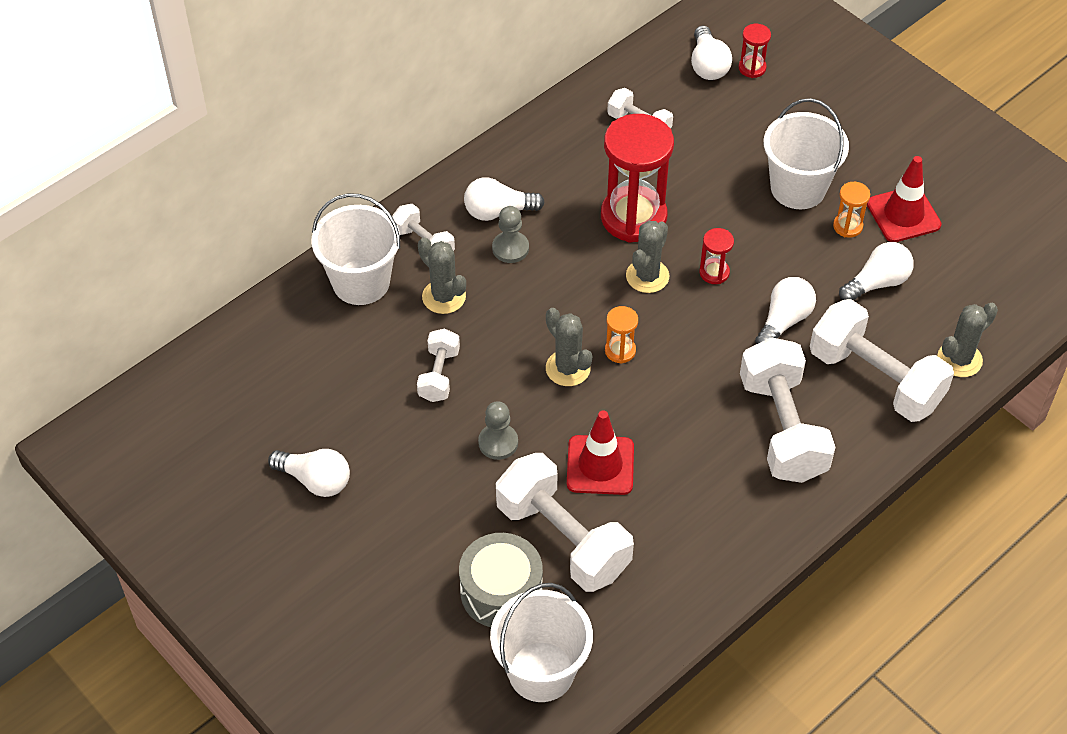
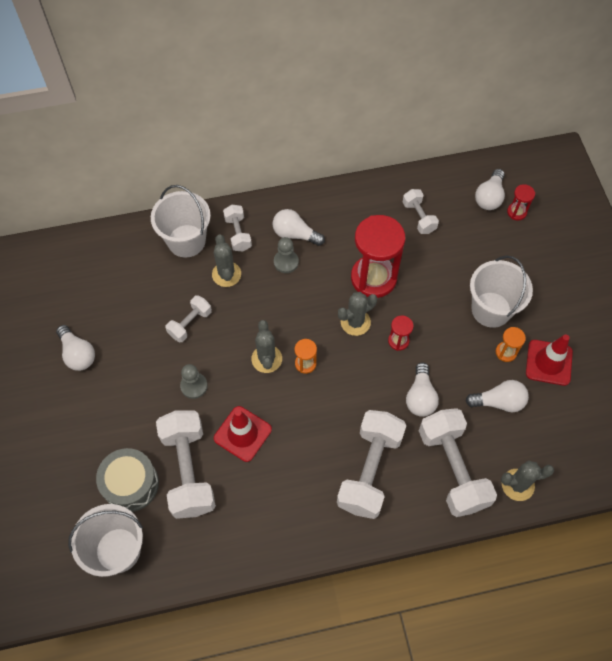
camera: 30 degrees right, 10 degrees up
white light bulb [755,277,816,344] -> white light bulb turned 120 degrees clockwise [406,362,439,417]

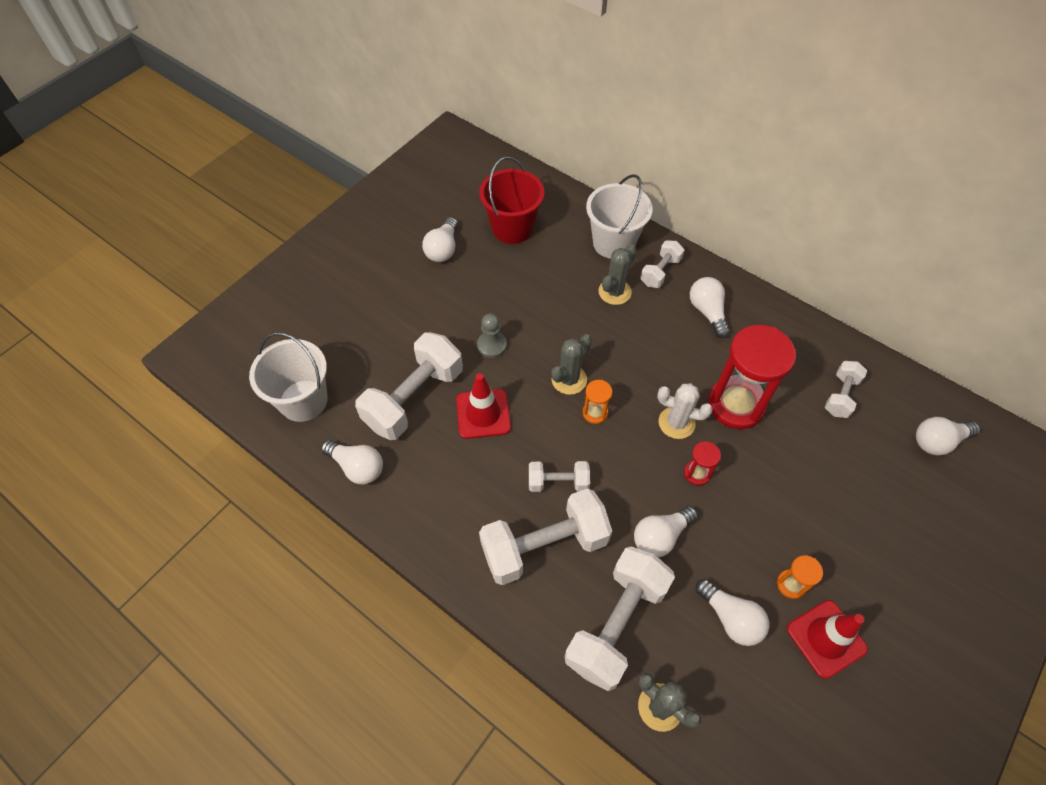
camera: 50 degrees right, 5 degrees down
grey drum [96,448,159,512] -> none
white dumbbell [165,295,212,342] -> white dumbbell moved to [529,461,590,492]
grey pawn [274,237,299,273] -> none
grey cactus [338,292,377,336] -> white cactus [657,383,713,439]
white bucket [470,255,533,328] -> none
red hourglass [507,184,535,220] -> none
none -> white light bulb [321,440,383,484]
none -> red bucket [479,156,544,244]

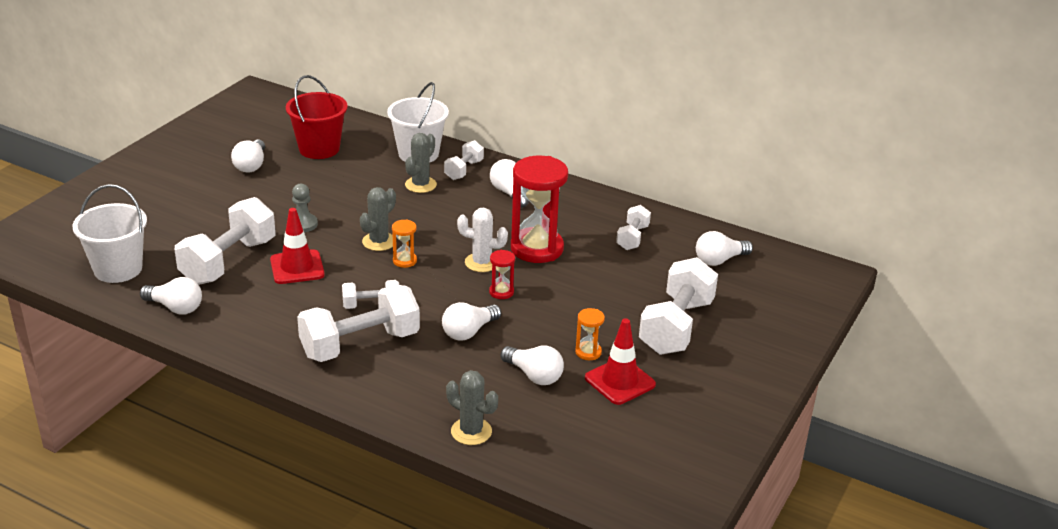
camera: 10 degrees left, 25 degrees down
white dumbbell [565,546,675,691] -> white dumbbell moved to [639,257,718,355]

